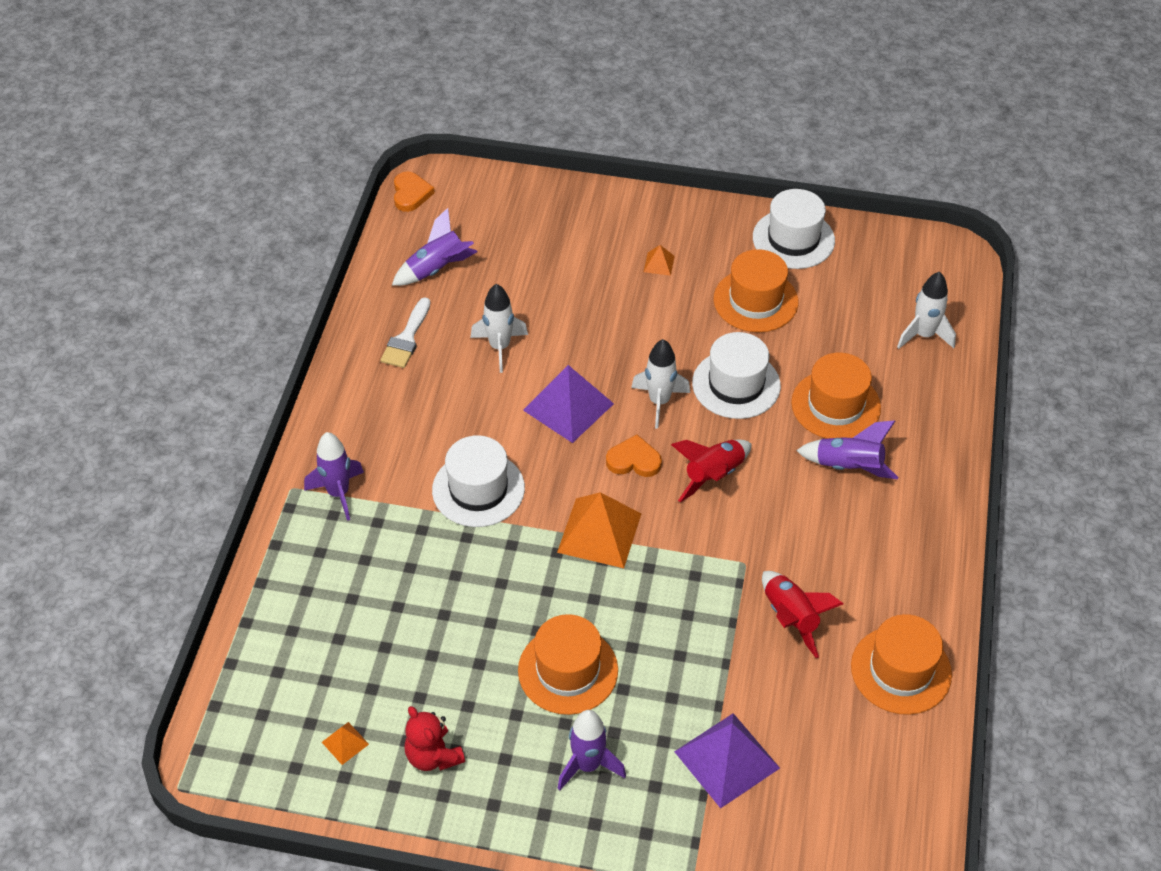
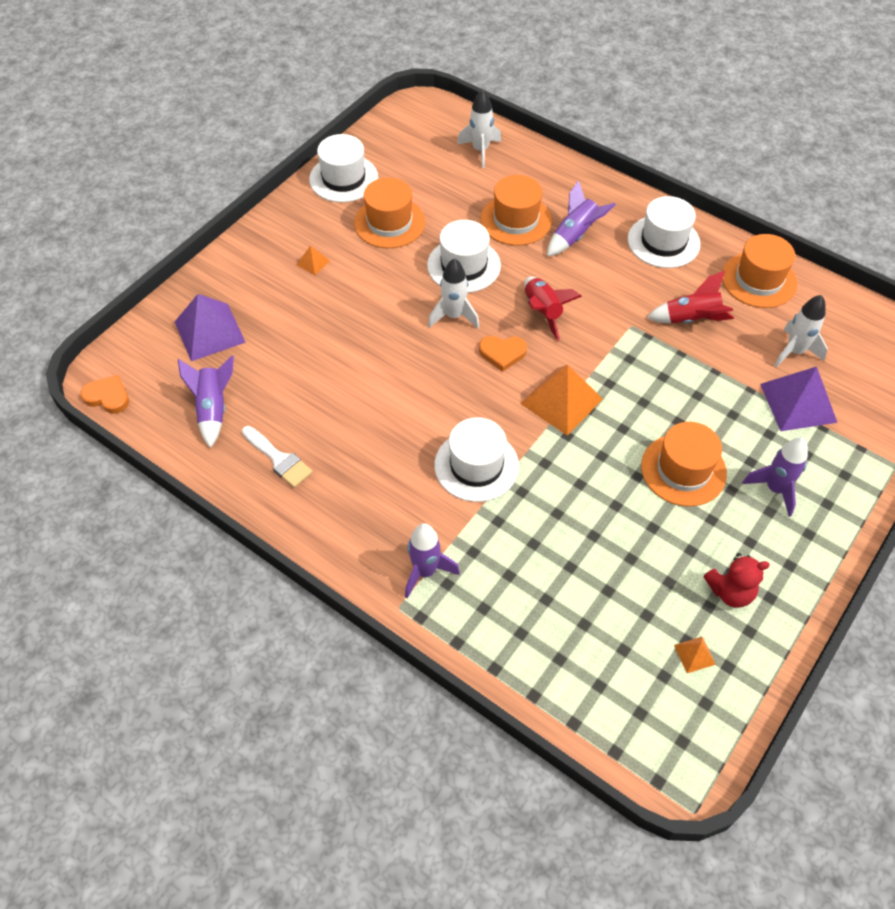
camera: 65 degrees left, 5 degrees up
white rocket [470,284,528,373] -> white rocket moved to [774,295,828,367]
purple pyramid [523,365,614,443] -> purple pyramid moved to [175,294,246,361]
orange heart [606,434,662,477] -> orange heart turned 120 degrees counterclockwise [479,336,527,372]
none -> white hat [628,196,701,268]

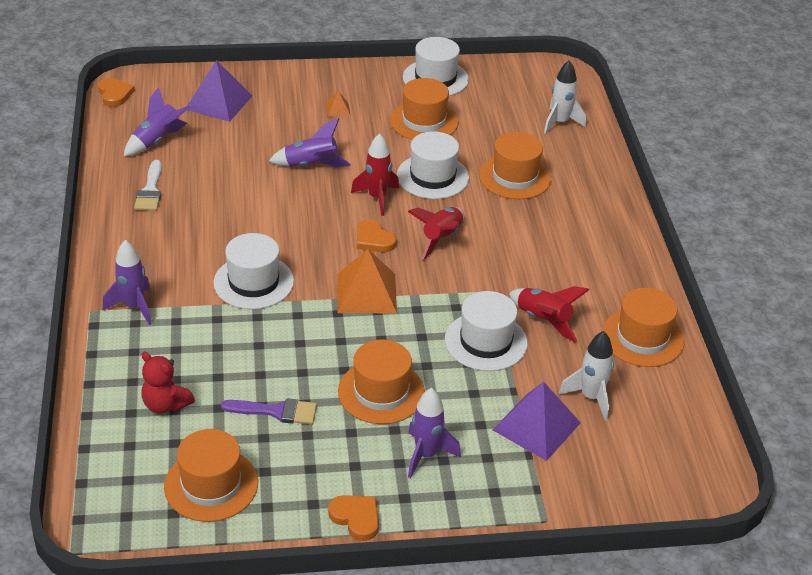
camera: 45 degrees right, 15 degrees down
white rocket [428,258,479,328] -> red rocket [351,133,399,216]
purple rocket [547,180,616,257] -> purple rocket moved to [269,119,351,168]
white hat [628,196,701,268] -> white hat moved to [445,291,528,371]
orange pyramid [674,637,716,673] -> orange hat [164,429,258,522]
red teddy bear [704,553,770,608] -> red teddy bear moved to [141,352,195,414]
none -> purple brush [221,399,317,424]
none -> orange heart [328,495,379,541]

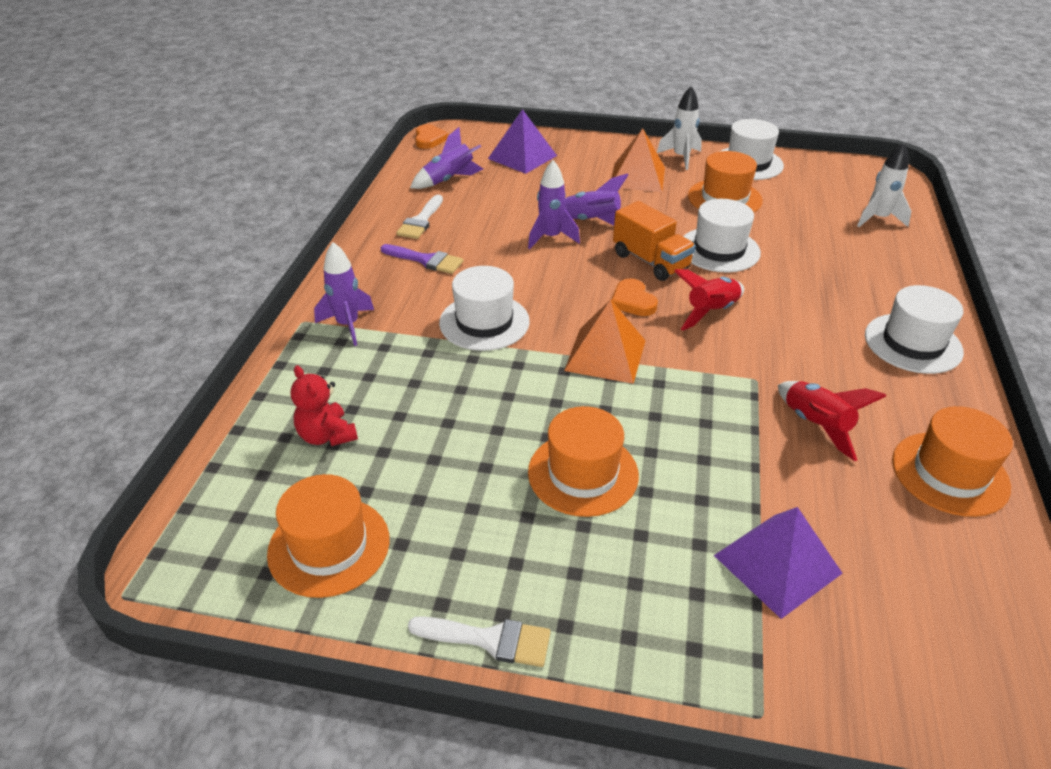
camera: 20 degrees right, 0 degrees up
purple brush [221,399,317,424] -> purple brush moved to [380,244,463,274]
orange pyramid [326,91,351,117] -> orange pyramid [612,128,665,192], size x2.21
orange heart [328,495,379,541] -> white brush [408,616,550,667]
red rocket [351,133,399,216] -> orange truck [613,201,696,281]
purple rocket [408,388,461,478] -> purple rocket moved to [528,160,580,249]
white hat [445,291,528,371] -> white hat moved to [865,285,964,374]
orange hat [479,132,551,199] -> none
white rocket [558,331,614,421] -> white rocket moved to [657,86,702,170]

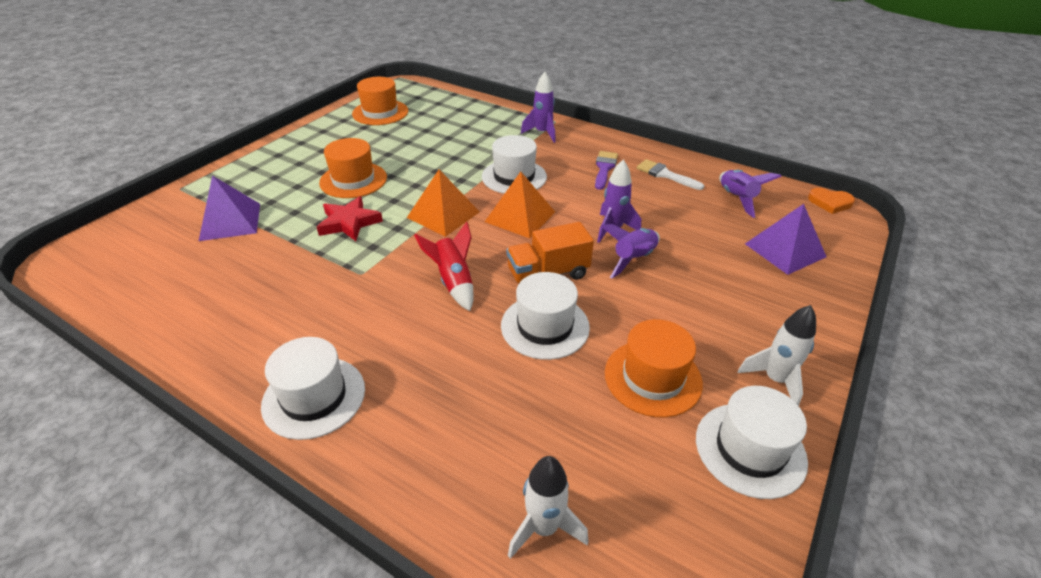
camera: 110 degrees right, 0 degrees up
red teddy bear [291,365,358,446] -> none
purple brush [380,244,463,274] -> purple brush turned 150 degrees clockwise [595,151,618,190]
white brush [408,616,550,667] -> none
orange heart [611,278,658,316] -> none
orange pyramid [612,128,665,192] -> orange pyramid moved to [485,172,555,238]
red rocket [778,381,886,461] -> none
orange hat [892,406,1013,517] -> none
none -> red star [317,196,383,241]

